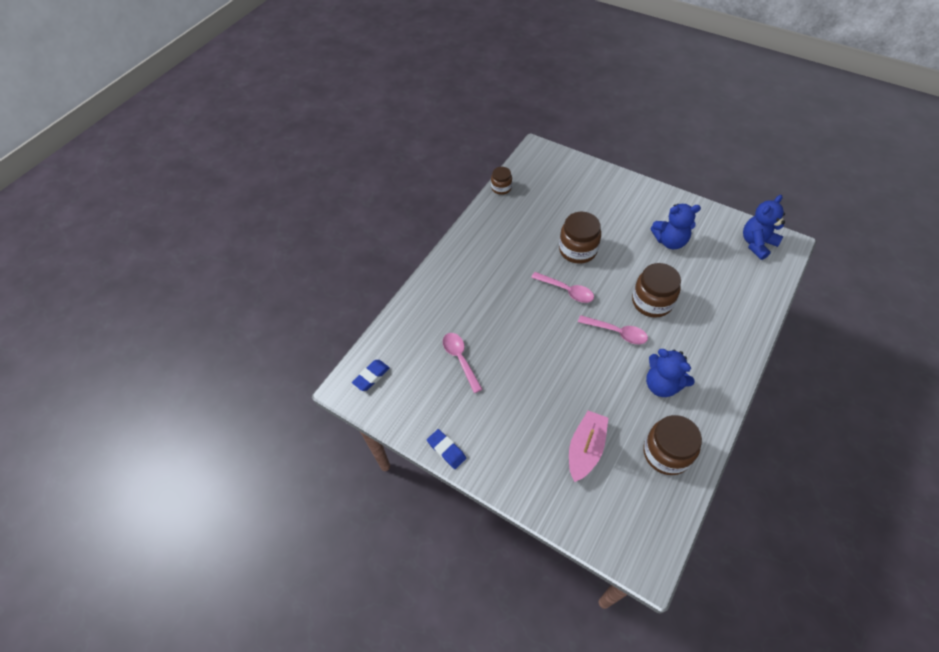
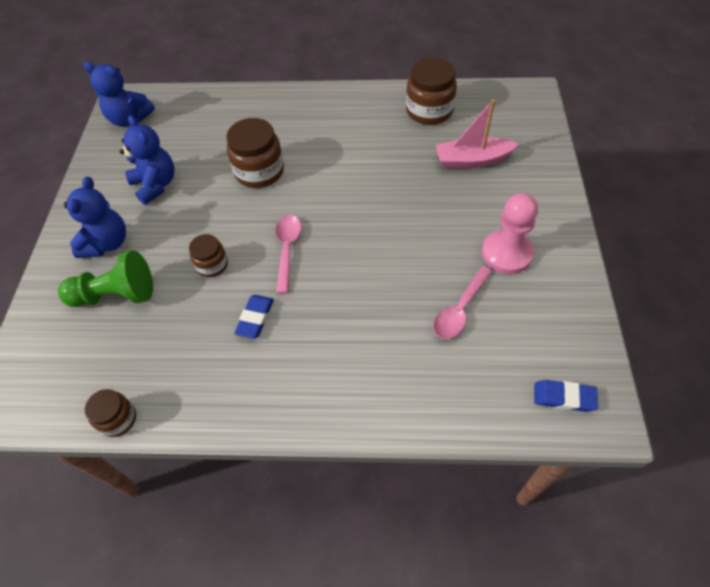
camera: 120 degrees left, 0 degrees up
blue eraser [427,429,466,469] -> blue eraser moved to [234,295,274,339]
brown jar [559,212,601,264] -> brown jar [189,234,228,277], size x0.58
pink spoon [578,315,648,344] -> none
blue teddy bear [646,349,695,397] -> blue teddy bear moved to [64,176,126,258]
none -> green pawn [58,250,153,307]
none -> pink pawn [482,193,538,274]

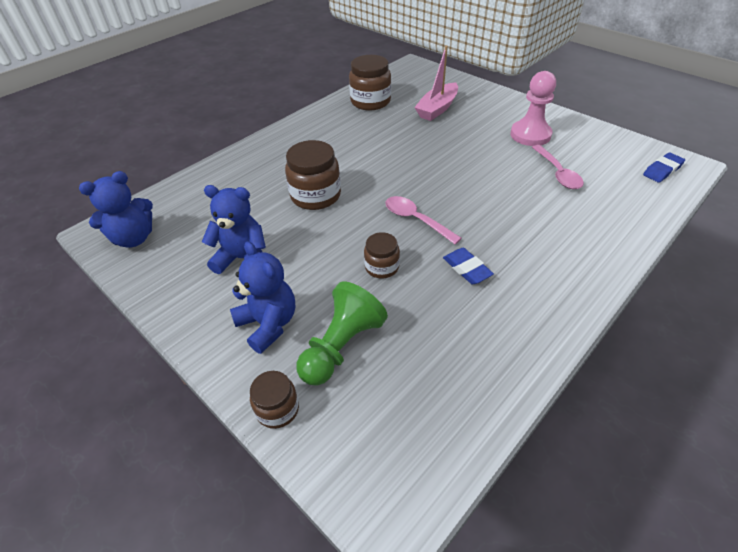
camera: 50 degrees left, 10 degrees down
brown jar [85,389,136,437] -> brown jar moved to [250,371,299,429]

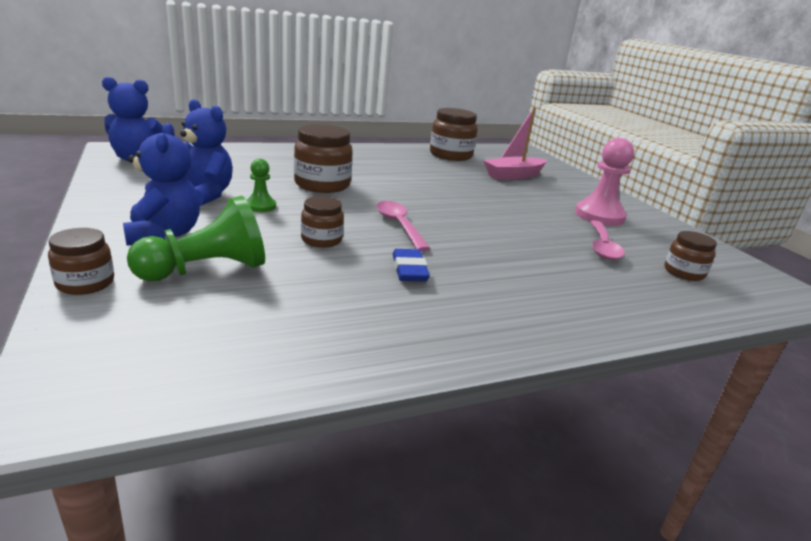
camera: 20 degrees right, 20 degrees down
blue eraser [643,152,685,183] -> none
none -> green pawn [247,159,276,212]
none -> brown jar [664,231,717,281]

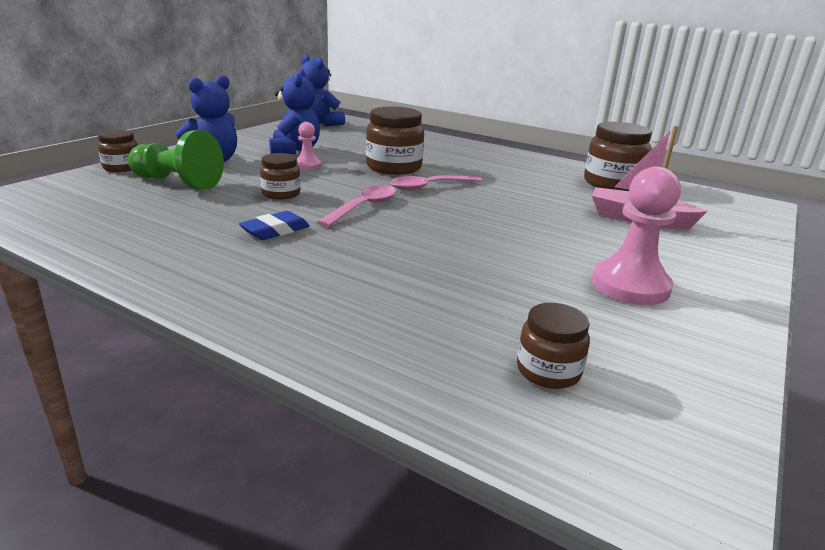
camera: 55 degrees right, 0 degrees up
green pawn [247,159,276,212] -> pink pawn [297,122,321,170]
pink spoon [590,220,625,260] -> pink spoon moved to [390,175,482,191]

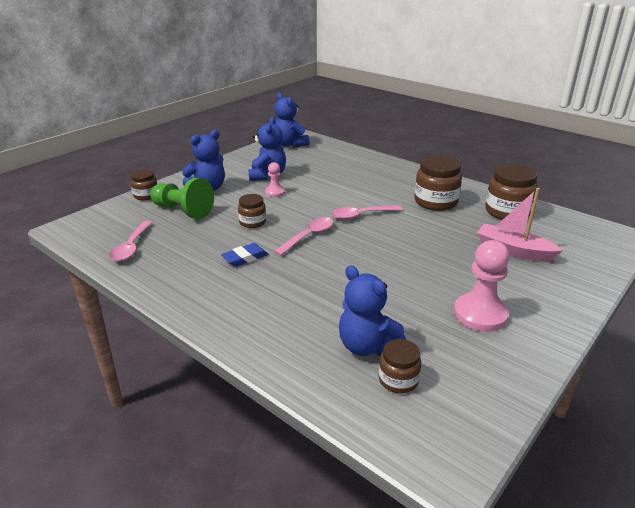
camera: 10 degrees right, 5 degrees up
brown jar [366,106,424,175] -> brown jar moved to [414,155,462,211]
none -> pink spoon [109,221,153,262]
none -> blue teddy bear [339,265,406,356]

